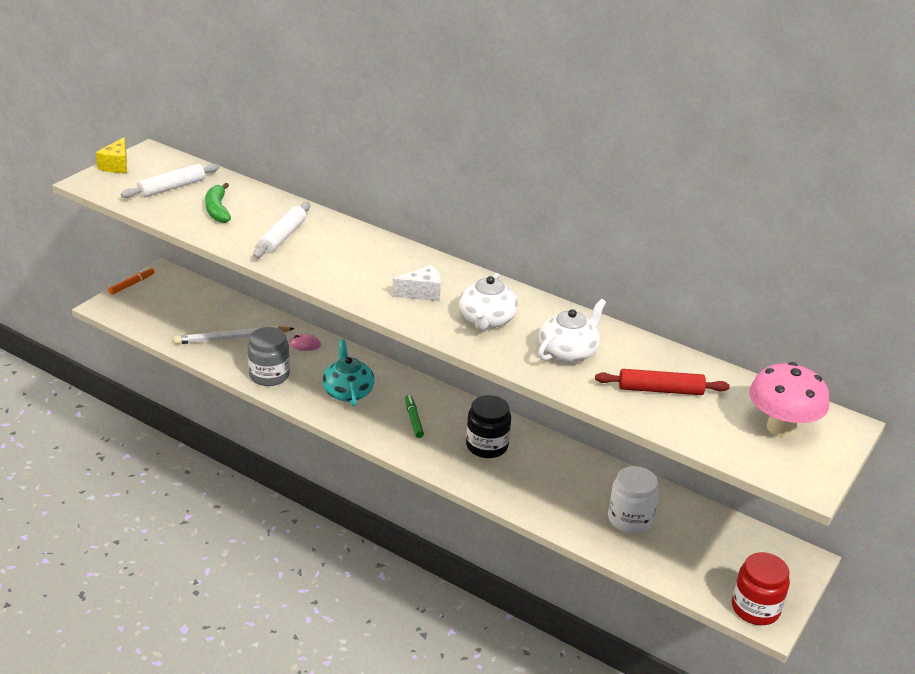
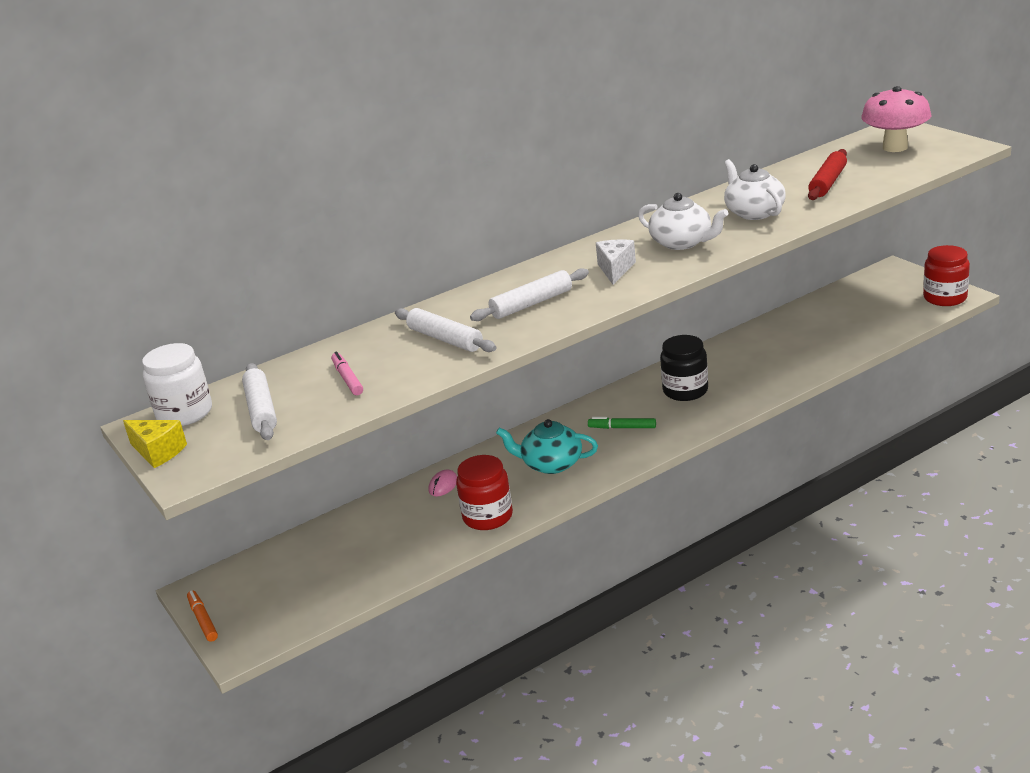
camera: 60 degrees left, 5 degrees down
white pencil [174,326,295,345] -> none
green banana [205,183,231,223] -> pink marker [331,351,363,395]
grey jar [248,327,290,386] -> red jar [456,455,513,530]
white jar [608,466,659,534] -> white jar moved to [142,343,212,426]
none -> white rolling pin [470,268,589,321]

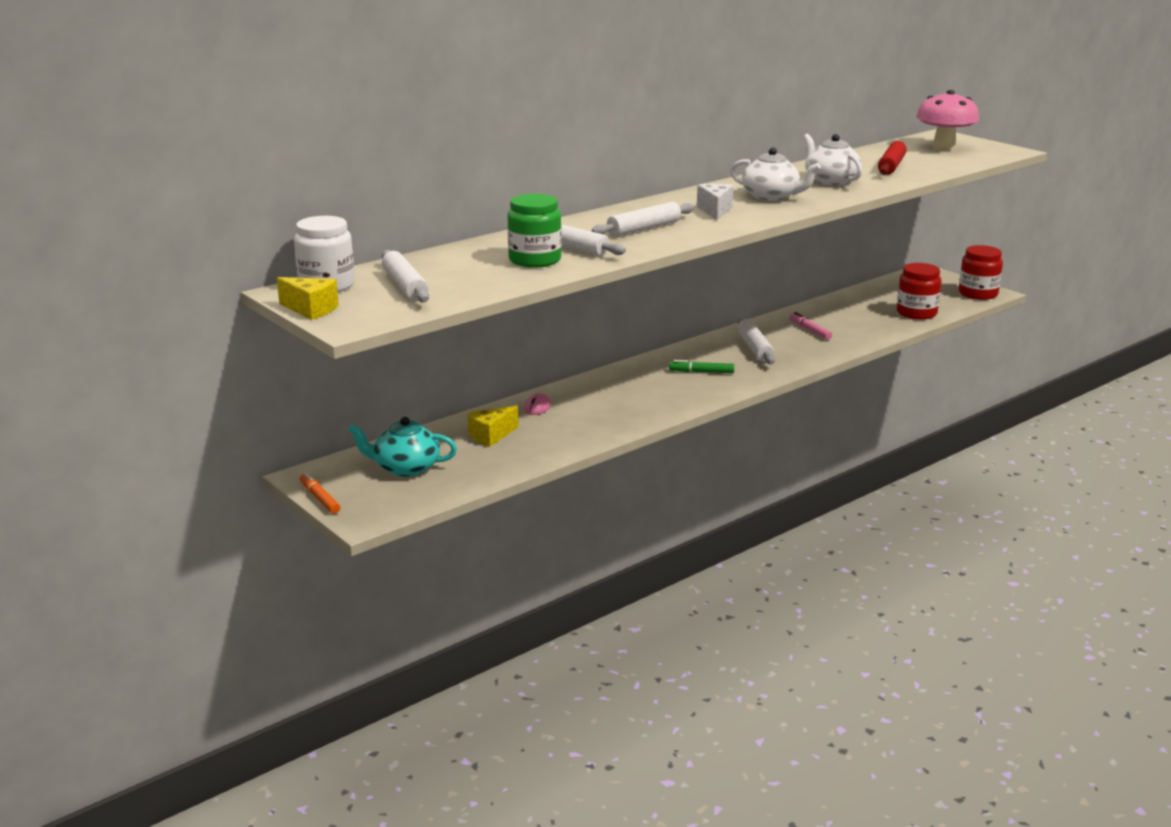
camera: 10 degrees left, 5 degrees down
pink marker [331,351,363,395] -> pink marker moved to [790,312,832,340]
red jar [456,455,513,530] -> red jar moved to [897,263,941,320]
turquoise teapot [496,419,598,474] -> turquoise teapot moved to [348,417,457,477]
black jar [660,335,708,401] -> white rolling pin [737,317,775,365]
none -> yellow cheese [467,406,519,447]
none -> green jar [508,194,562,268]

